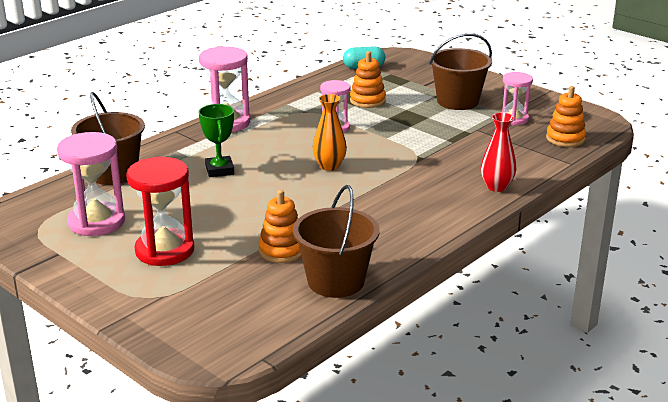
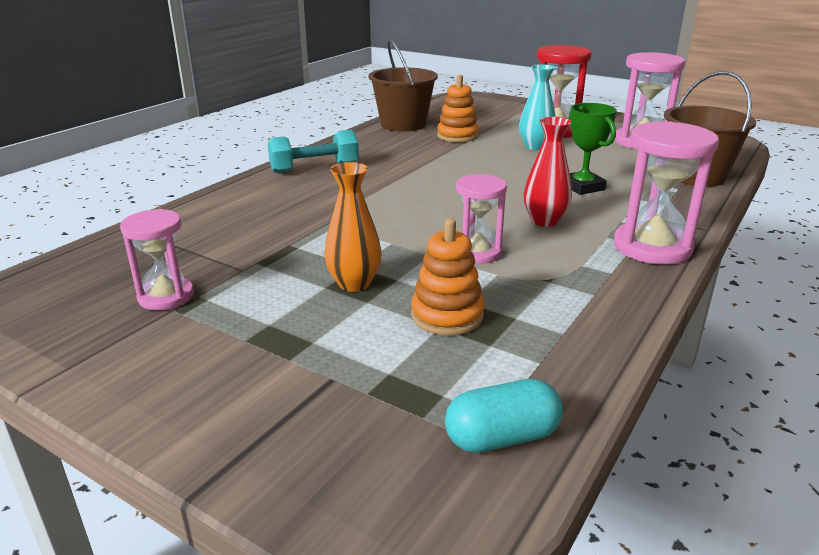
camera: 170 degrees right, 0 degrees up
orange vase [312,94,347,171] -> orange vase moved to [324,162,382,292]
brown bucket [429,33,492,110] -> none
red vase [481,112,516,192] -> red vase moved to [524,117,572,227]
orange stacking toy [546,86,586,147] -> none
none -> turquoise dumbbell [268,130,359,173]
none -> turquoise vase [519,64,556,150]

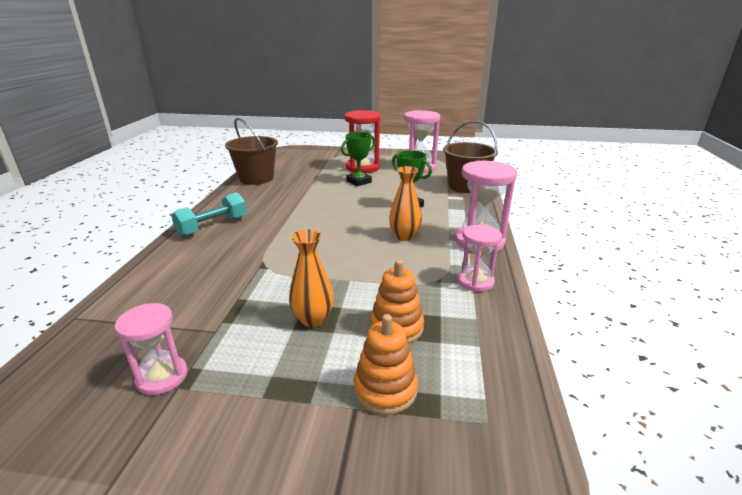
camera: 25 degrees left, 0 degrees up
orange stacking toy [437,75,479,142] -> orange stacking toy moved to [354,314,418,415]
turquoise capsule [445,379,563,453] -> none
pink hourglass [456,174,507,264] -> pink hourglass moved to [458,225,502,292]
turquoise vase [519,64,556,150] -> green trophy [341,132,376,186]
red vase [524,117,572,227] -> orange vase [389,166,422,241]

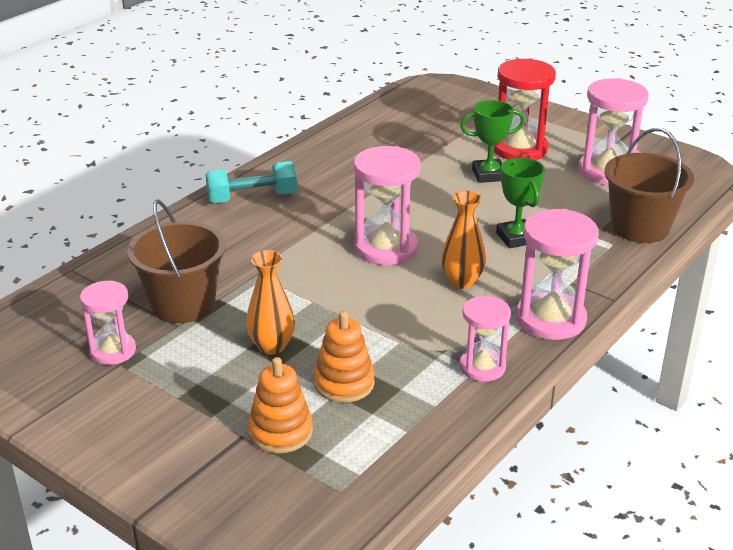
camera: 30 degrees right, 5 degrees up
brown bucket [225,118,278,185] -> brown bucket moved to [127,199,226,323]
none -> pink hourglass [354,146,421,265]

